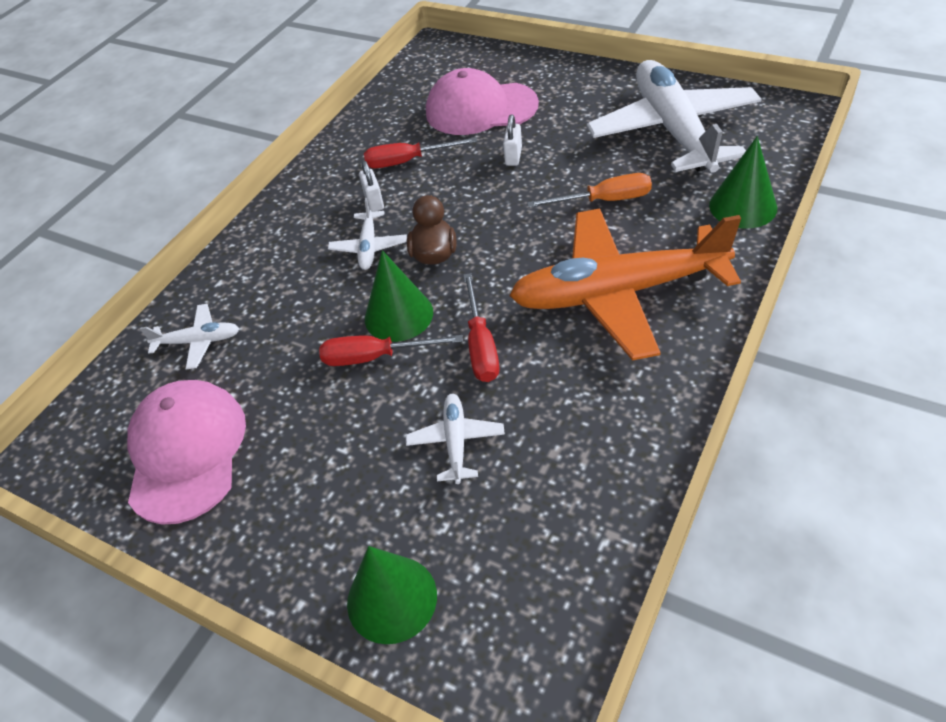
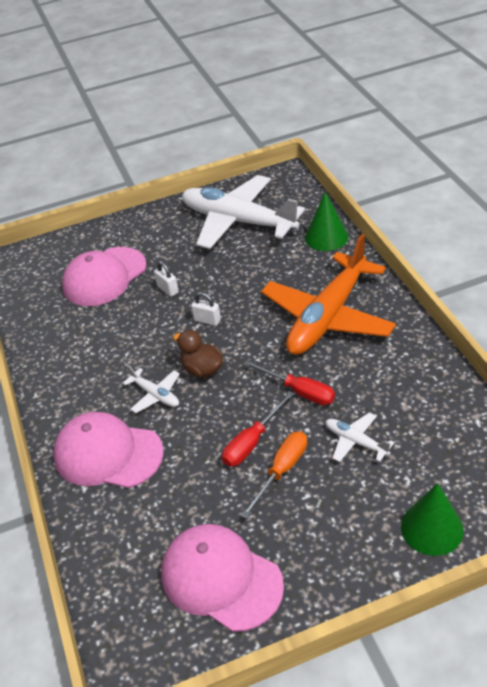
camera: 50 degrees left, 5 degrees down
white plane [140,304,239,369] -> none
white padlock [359,161,384,212] -> white padlock moved to [191,292,221,326]
red screwdriver [364,137,478,168] -> none
green cone [365,250,433,342] -> none
orange screwdriver [527,173,652,208] -> orange screwdriver moved to [241,431,307,519]
none -> pink cap [53,412,164,488]

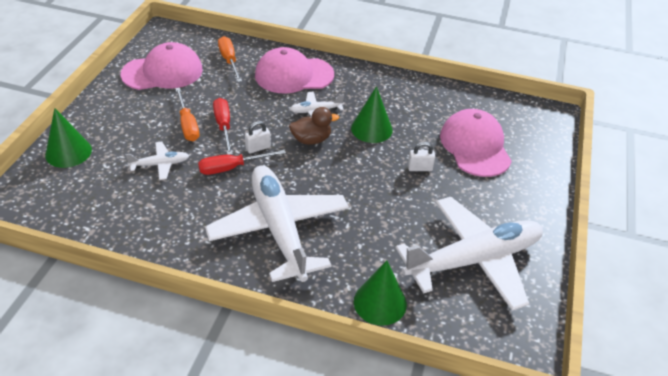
camera: 120 degrees right, 0 degrees up
pink cap [53,412,164,488] -> pink cap turned 150 degrees counterclockwise [255,47,334,94]
white padlock [191,292,221,326] -> white padlock moved to [245,121,271,154]
orange plane [261,234,396,355] -> white plane [205,165,349,282]
none -> orange screwdriver [218,36,242,82]
none -> green cone [351,86,393,143]

